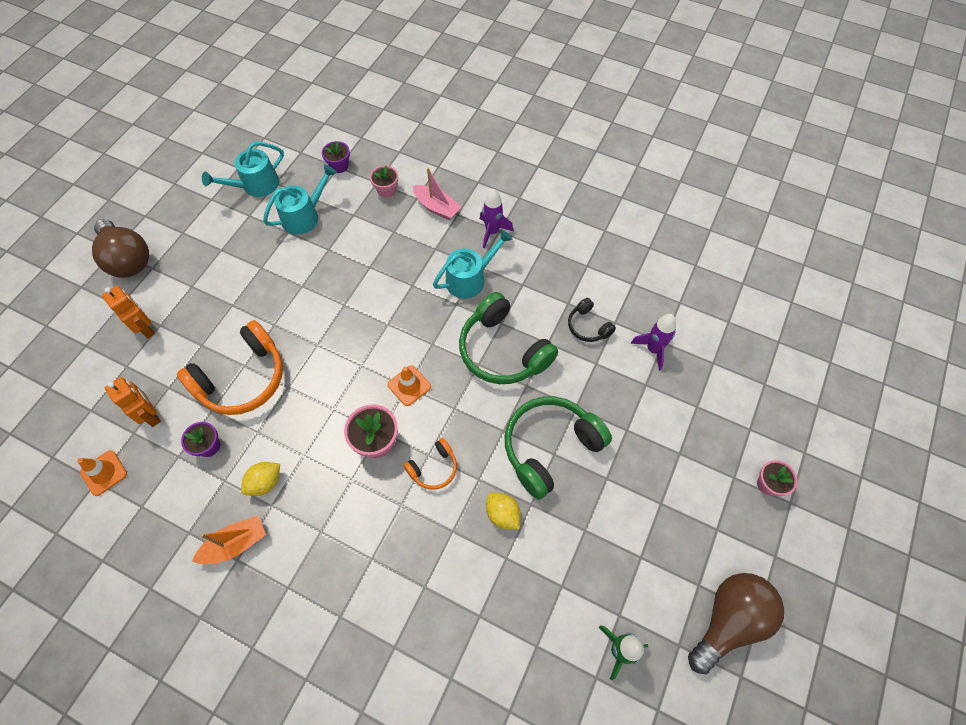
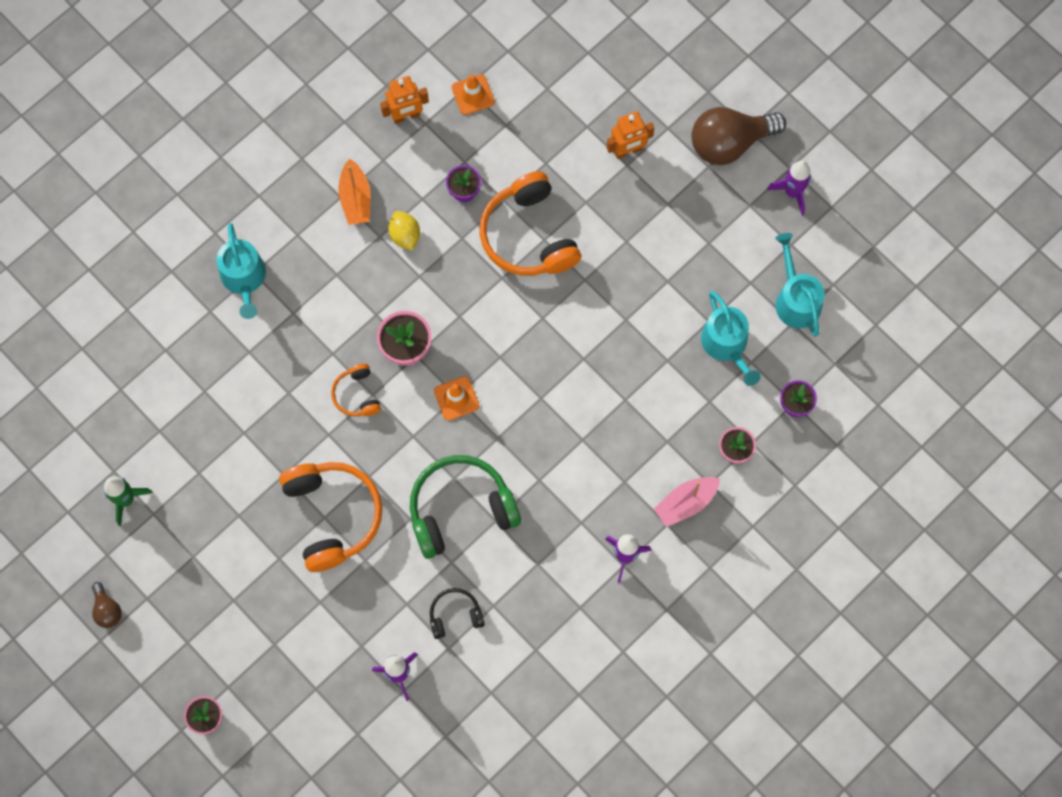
camera: 110 degrees right, 10 degrees up
orange robot [105,377,161,427] -> orange robot moved to [380,76,429,124]
turquoise watering can [433,229,513,299] -> turquoise watering can moved to [217,223,266,319]
yellow lemon [486,493,520,529] -> none
green headphones [505,396,612,500] -> orange headphones [279,462,382,572]
brown light bulb [688,573,784,674] -> brown light bulb [92,582,122,628], size x0.47
none -> purple rocket [767,161,811,216]

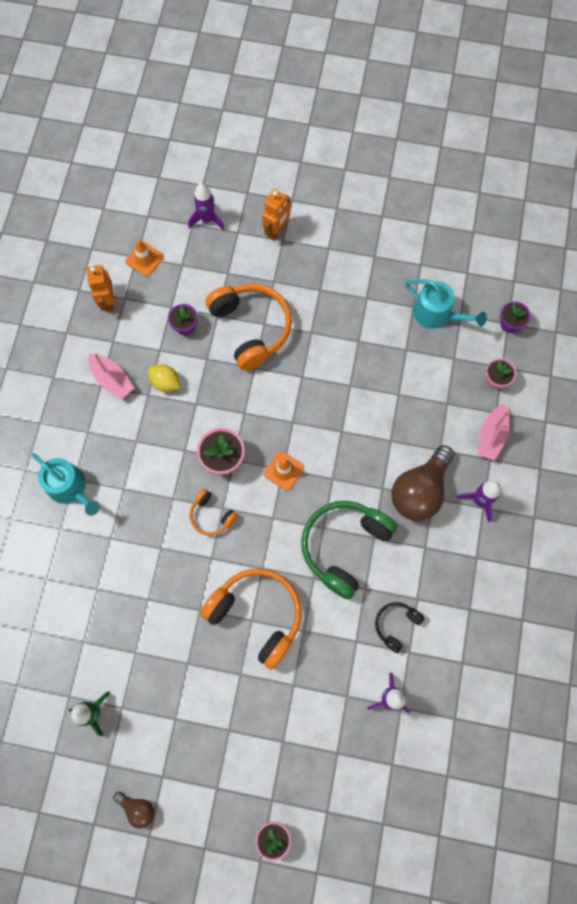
camera: 35 degrees left, 0 degrees up
orange boat [338,159,371,225] -> pink boat [88,353,134,400]
orange robot [380,76,429,124] -> orange robot turned 135 degrees clockwise [86,265,114,312]
orange headphones [479,171,581,276] -> orange headphones turned 150 degrees counterclockwise [206,284,292,370]
brown light bulb [691,107,786,165] -> brown light bulb moved to [391,445,454,521]
purple rocket [767,161,811,216] -> purple rocket moved to [188,183,225,231]
turquoise watering can [775,233,825,337] -> none

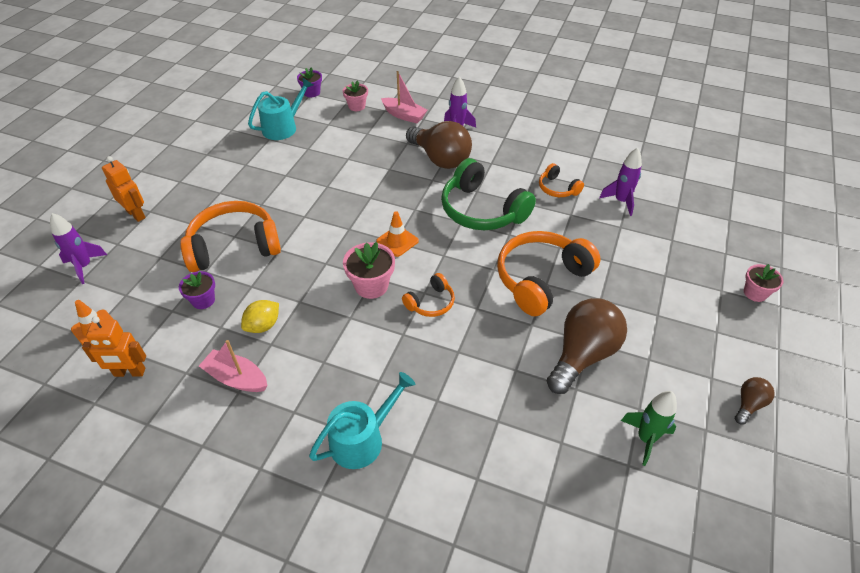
camera: 80 degrees left, 25 degrees down
pink boat [88,353,134,400] -> pink boat turned 120 degrees counterclockwise [199,340,268,392]
black headphones [375,602,424,653] -> orange headphones [539,163,584,197]
none -> brown light bulb [547,298,627,394]

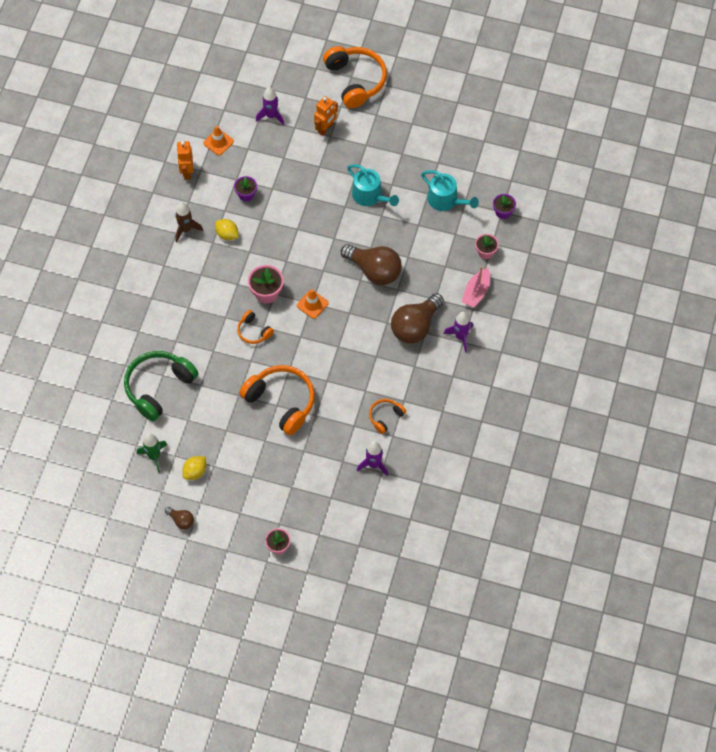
camera: 85 degrees right, 15 degrees up
orange headphones [180,201,281,272] -> orange headphones moved to [323,46,387,108]
pink boat [199,340,268,392] -> brown rocket [175,202,203,242]
turquoise watering can [309,372,415,469] -> turquoise watering can moved to [347,164,399,206]
green headphones [441,158,536,230] -> green headphones moved to [124,351,199,421]
brown light bulb [547,298,627,394] -> brown light bulb moved to [341,244,402,285]
none -> yellow lemon [182,456,206,480]

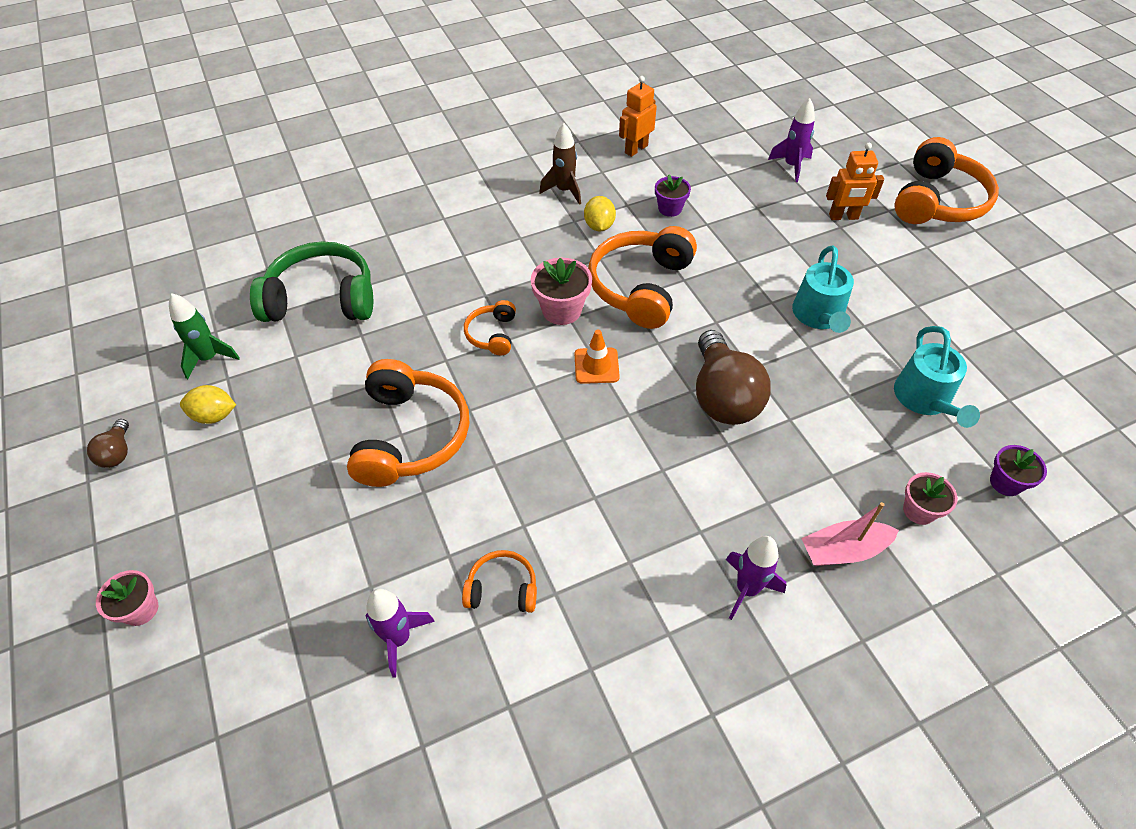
camera: 50 degrees right, 10 degrees down
orange traffic cone [203,126,234,156] -> none
brown light bulb [391,293,444,344] -> none
none -> orange headphones [588,226,697,329]

